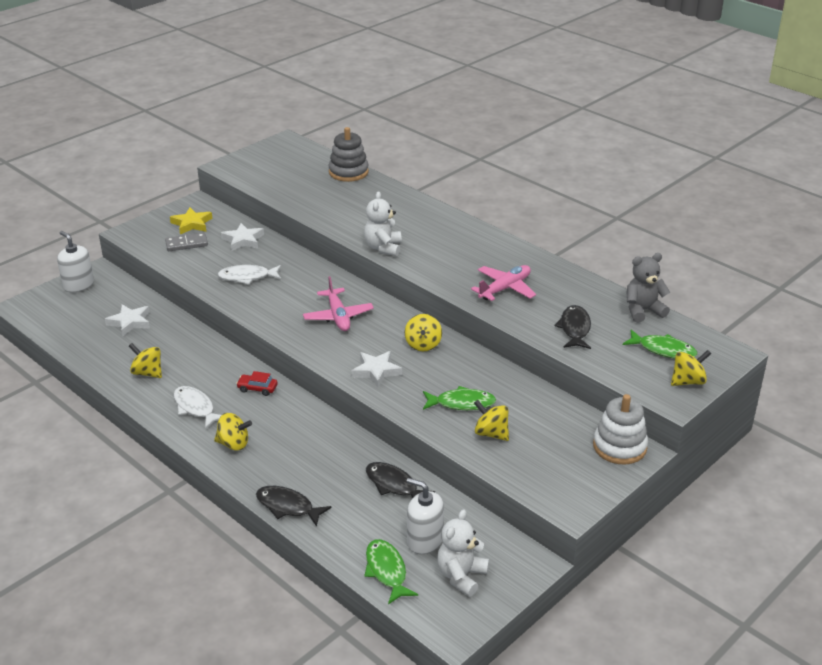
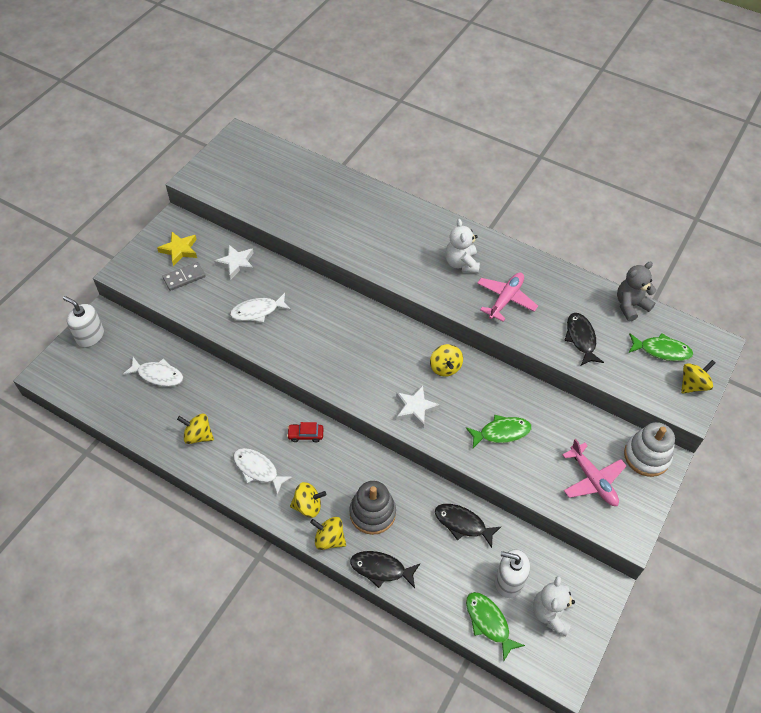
camera: 15 degrees left, 20 degrees up
white star [105,304,150,336] -> white fish [123,357,183,387]
pink plane [303,276,374,331] -> pink plane moved to [562,439,626,506]
grey stacking toy [329,127,369,182] -> grey stacking toy moved to [349,481,396,535]
white teddy bear [364,192,402,256] -> white teddy bear moved to [445,219,480,273]
yellow spinning top [474,400,509,441] -> yellow spinning top moved to [310,517,346,550]

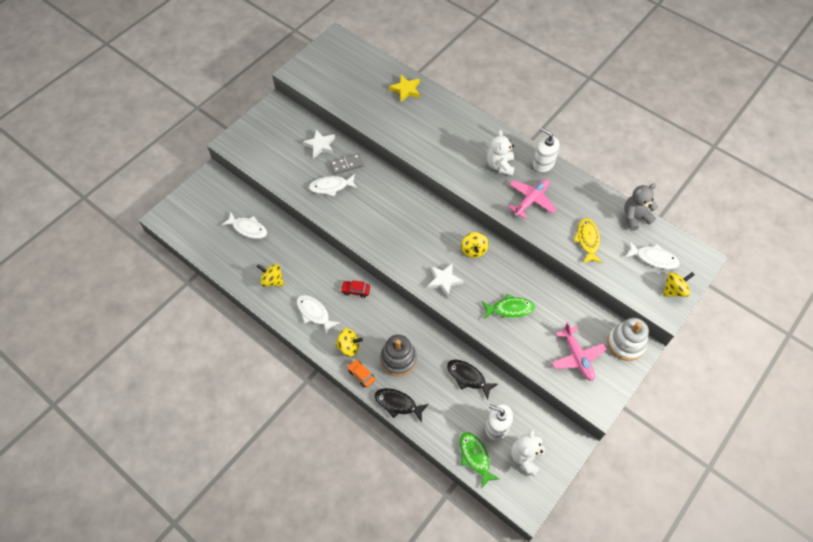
camera: 10 degrees right, 5 degrees up
white soap dispenser [63,296,104,348] -> white soap dispenser moved to [533,128,560,173]
yellow star [157,232,197,266] -> yellow star moved to [389,75,420,102]
grey domino [163,262,206,291] -> grey domino moved to [330,153,364,175]
yellow spinning top [310,517,346,550] -> orange car [347,360,375,388]
black fish [564,313,604,365] -> yellow fish [573,218,603,263]
green fish [628,333,693,361] -> white fish [625,241,680,269]

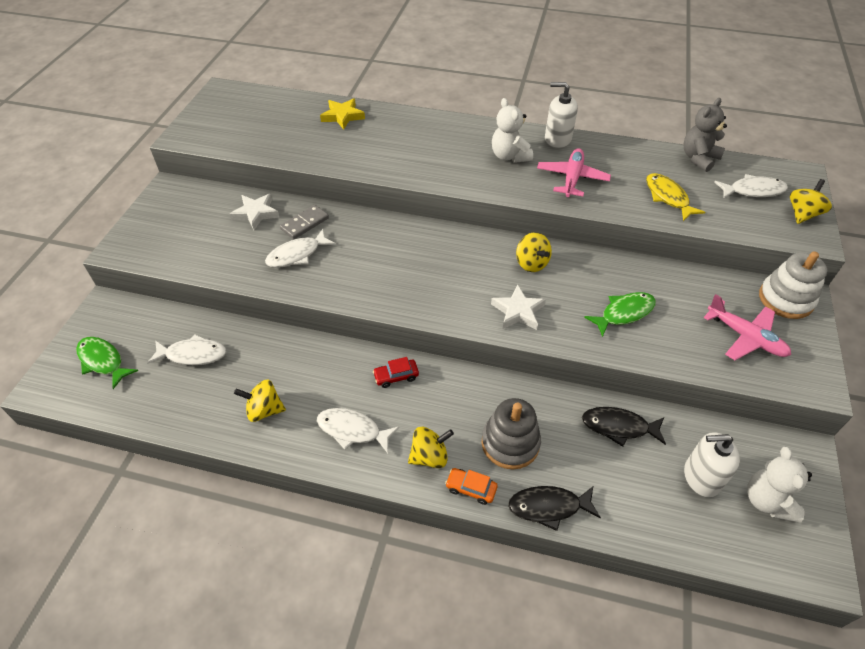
camera: 25 degrees left, 10 degrees down
green fish [460,432,500,489] -> green fish moved to [76,337,138,389]

